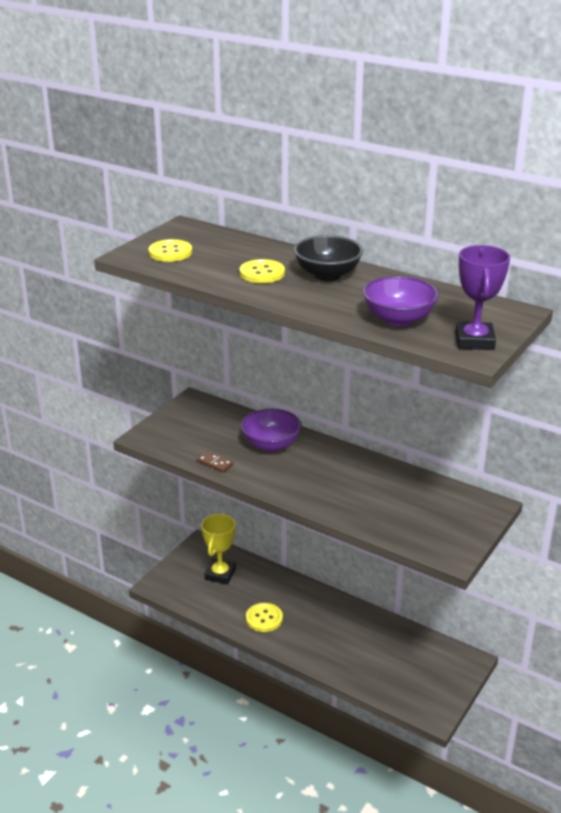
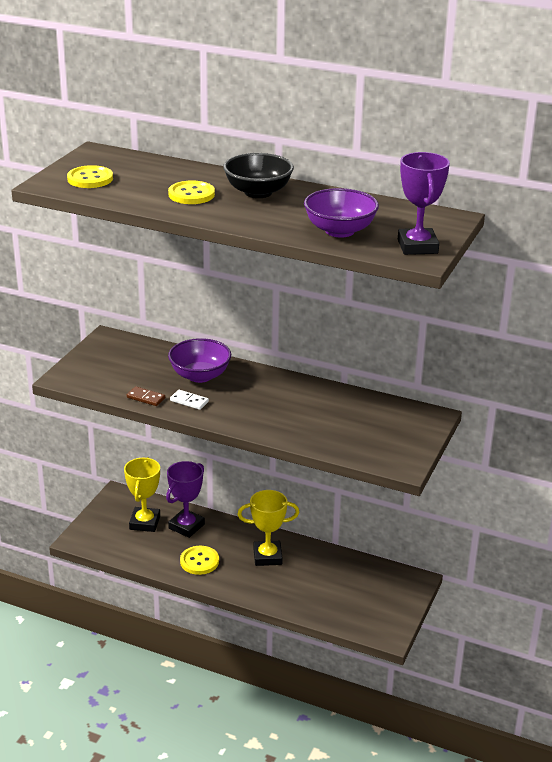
camera: 10 degrees left, 0 degrees up
none -> purple trophy [166,461,205,538]
none -> white domino [170,390,209,410]
none -> yellow trophy [237,490,299,566]

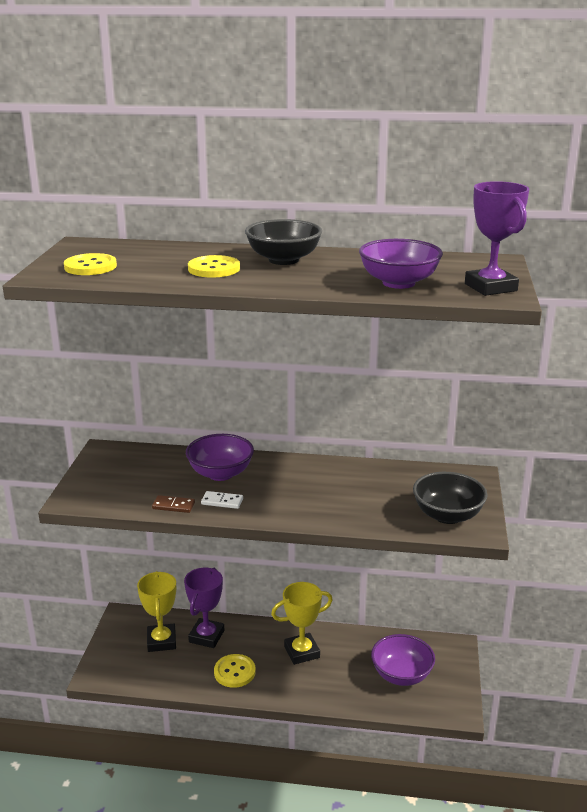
camera: 15 degrees left, 5 degrees down
none -> purple bowl [371,634,435,686]
none -> black bowl [413,472,488,524]

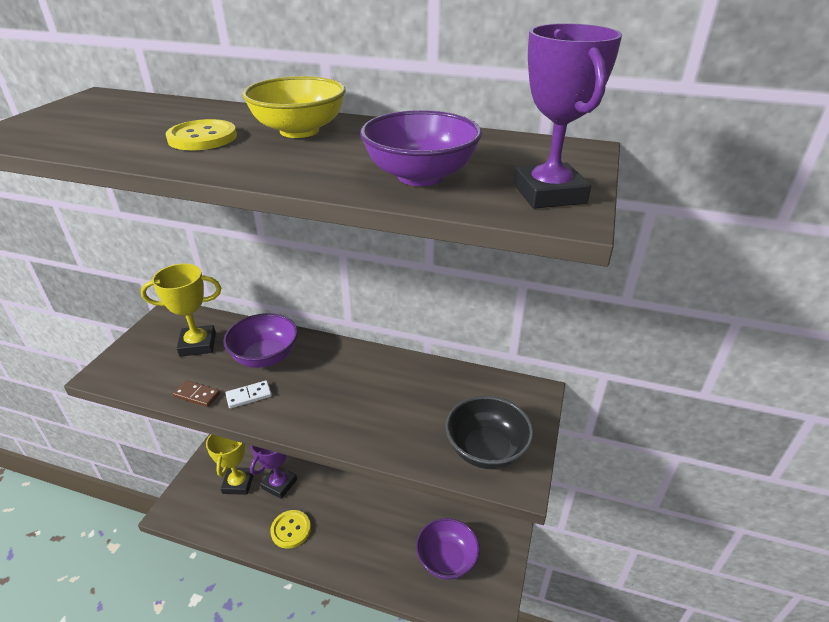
camera: 10 degrees right, 10 degrees up
yellow button [64,253,117,275] -> none
white domino [201,491,243,509] -> white domino turned 45 degrees counterclockwise [225,380,272,408]
black bowl [245,219,322,265] -> yellow bowl [242,76,346,138]
yellow trophy [271,582,333,665] -> yellow trophy moved to [141,264,221,357]

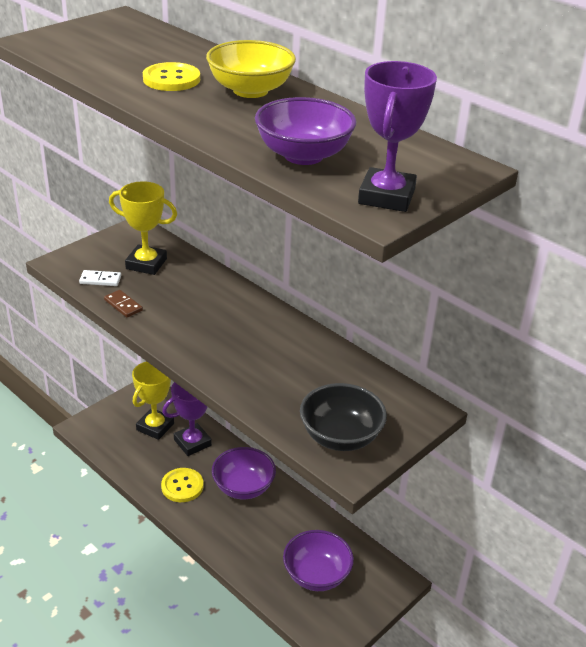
camera: 25 degrees right, 0 degrees up
purple bowl [223,313,298,368] -> purple bowl moved to [212,447,276,499]
white domino [225,380,272,408] -> white domino moved to [79,270,121,286]

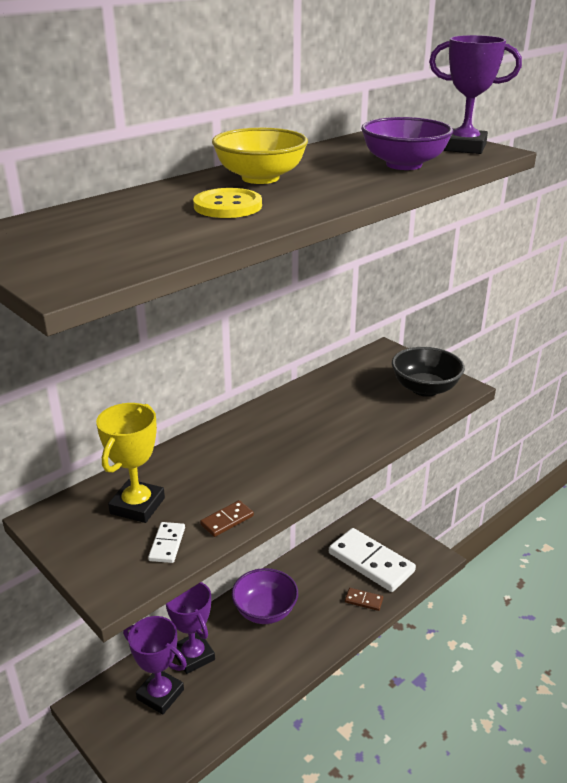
camera: 85 degrees left, 5 degrees down
yellow trophy [132,361,174,440] -> purple trophy [123,616,187,715]
yellow button [161,468,204,502] -> none
purple bowl [283,530,354,591] -> white domino [329,528,416,592]
none -> brown domino [345,588,383,611]

